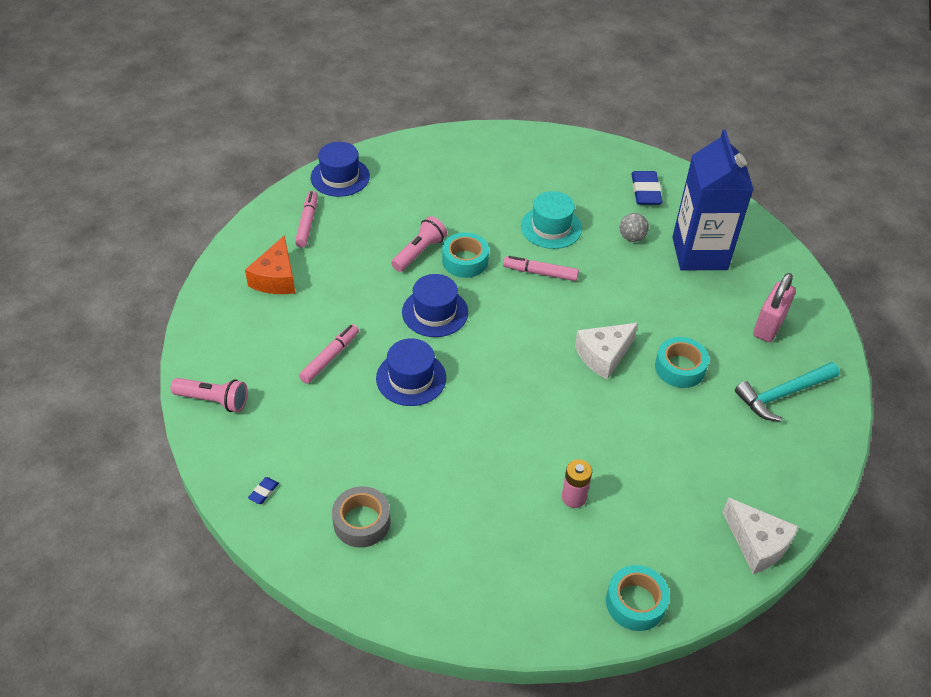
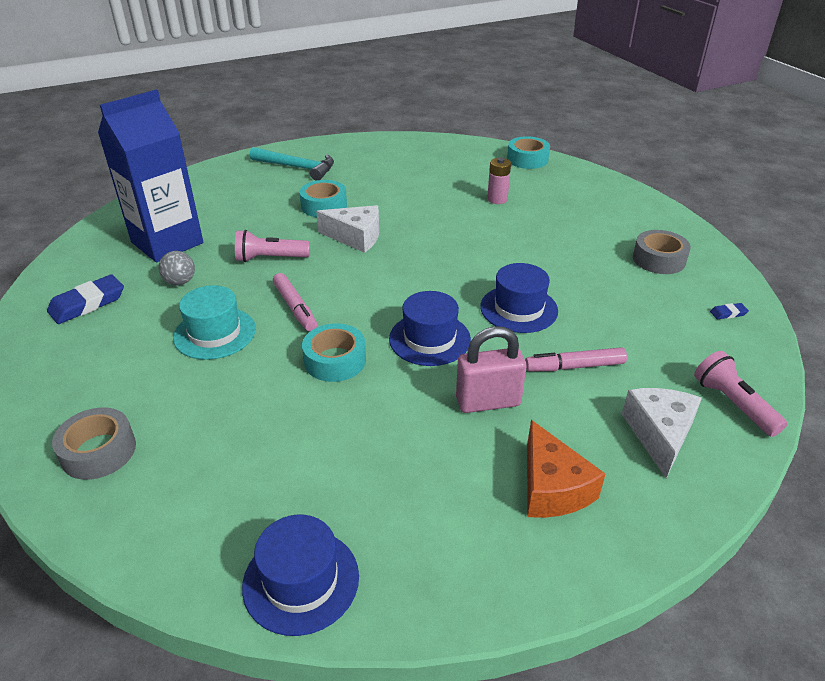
camera: 130 degrees left, 10 degrees down
orange cheese [245,235,295,294] -> orange cheese turned 105 degrees clockwise [527,420,605,518]
pink marker [295,191,318,247] -> none
pink flashlight [391,216,447,272] -> pink flashlight moved to [235,230,310,262]
white cheese [722,497,799,574] -> white cheese moved to [622,388,702,478]
pink padlock [753,273,796,342] -> pink padlock moved to [456,326,526,413]
none -> grey tape [52,407,136,480]

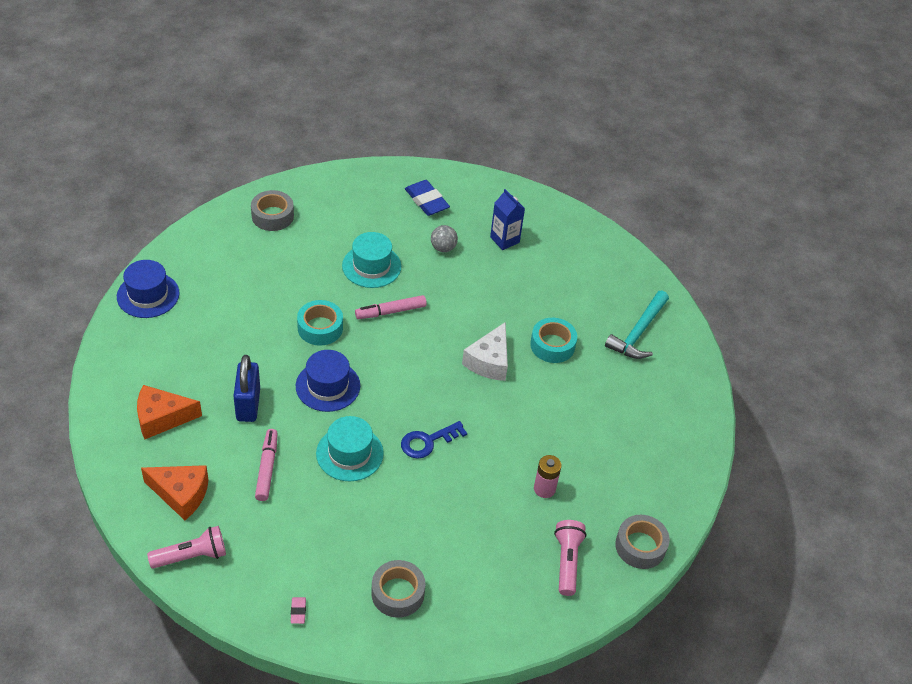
camera: 95 degrees right, 10 degrees up
blue carton [98,89,203,262] -> blue carton [490,189,525,250], size x0.49
pink flashlight [235,230,310,262] -> pink flashlight moved to [554,520,586,596]
pink padlock [456,326,526,413] -> blue padlock [234,355,260,422]
blue hat [480,263,558,333] -> turquoise hat [316,416,384,481]
turquoise tape [507,136,550,169] -> grey tape [615,515,670,569]
white cheese [622,388,702,478] -> orange cheese [141,465,209,520]
blue eraser [710,303,749,319] -> pink eraser [291,597,306,624]
none -> blue key [401,421,467,459]

